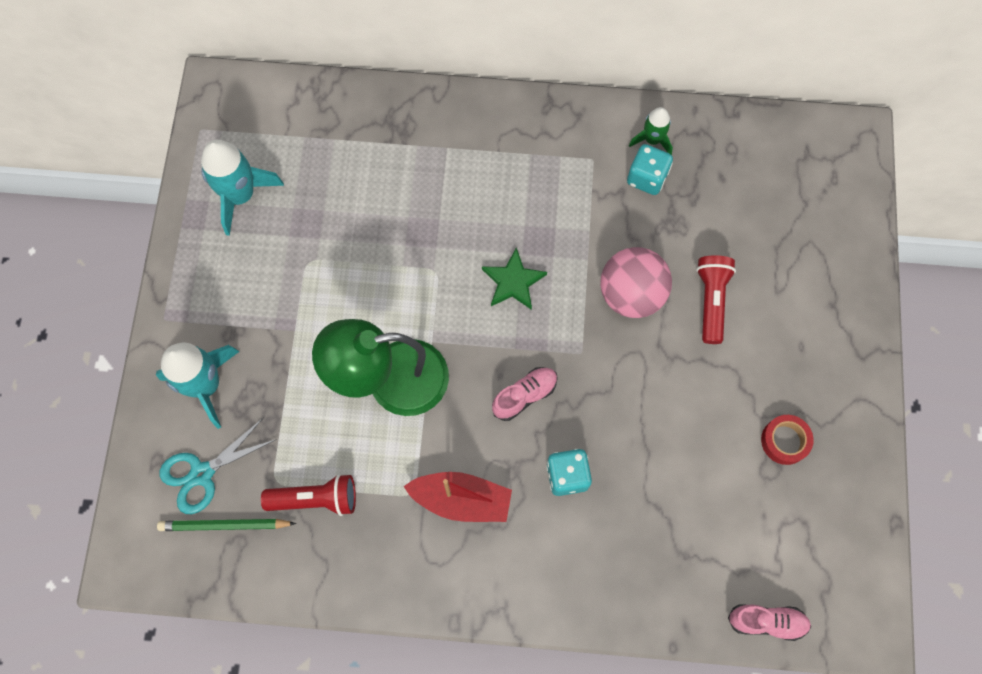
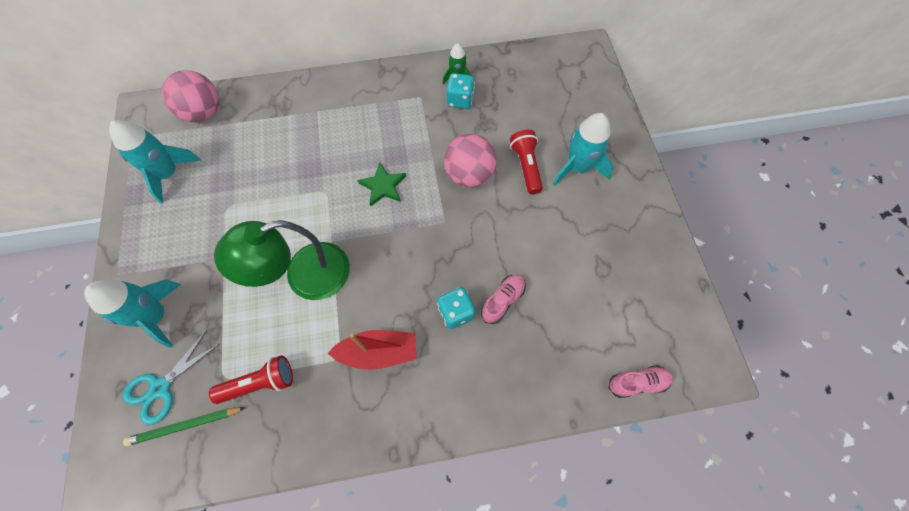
camera: 15 degrees left, 5 degrees down
pink shoe [492,367,558,421] -> pink shoe moved to [481,274,526,324]
red tape [761,415,814,465] -> none
none -> pink ball [162,70,219,122]
none -> turquoise rocket [553,113,614,186]

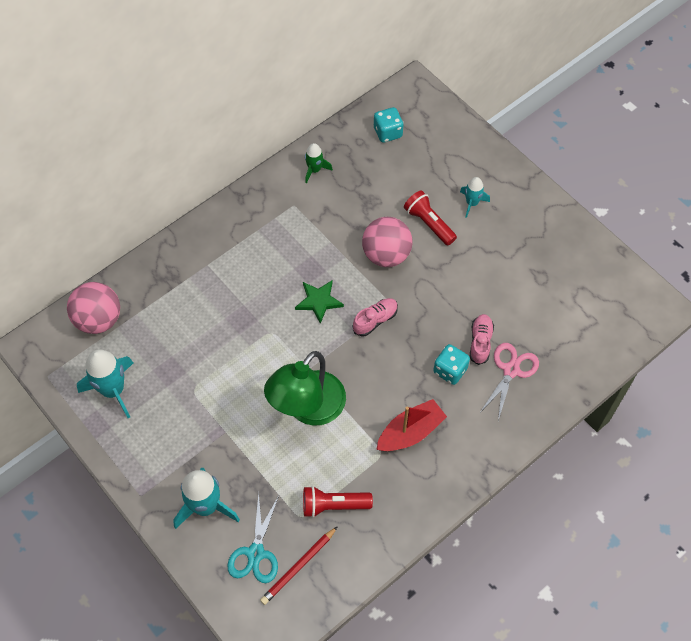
camera: 30 degrees left, 5 degrees down
green pencil [123,407,245,446] -> red pencil [260,526,338,605]
red flashlight [209,355,293,404] -> red flashlight turned 135 degrees counterclockwise [303,486,373,518]
turquoise dice [446,73,475,109] -> turquoise dice moved to [374,107,404,143]
turquoise rocket [553,113,614,186] -> turquoise rocket [460,177,490,218], size x0.57
pink shoe [608,365,674,398] -> pink shoe moved to [353,298,398,337]
none -> pink scissors [481,343,539,421]

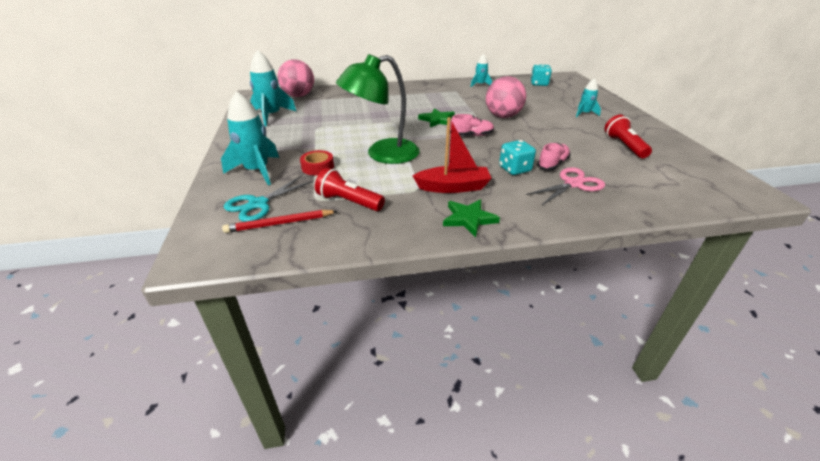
camera: 30 degrees right, 25 degrees down
green rocket [305,143,333,184] -> turquoise rocket [471,54,492,87]
red flashlight [404,190,457,246] -> red flashlight moved to [604,115,652,158]
none -> red tape [300,150,334,175]
none -> green star [443,199,500,237]

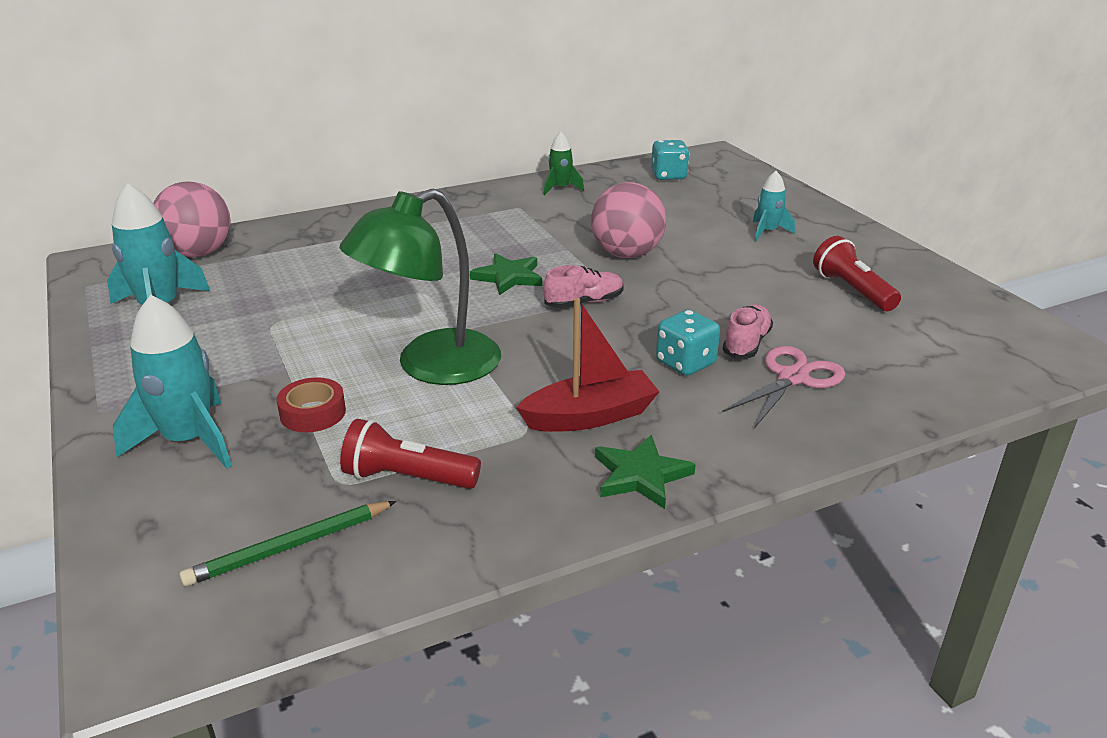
camera: 15 degrees left, 5 degrees down
red pencil [222,210,337,233] -> green pencil [179,501,397,586]
turquoise scissors [224,176,313,222] -> none
turquoise rocket [471,54,492,87] -> green rocket [543,132,584,195]

